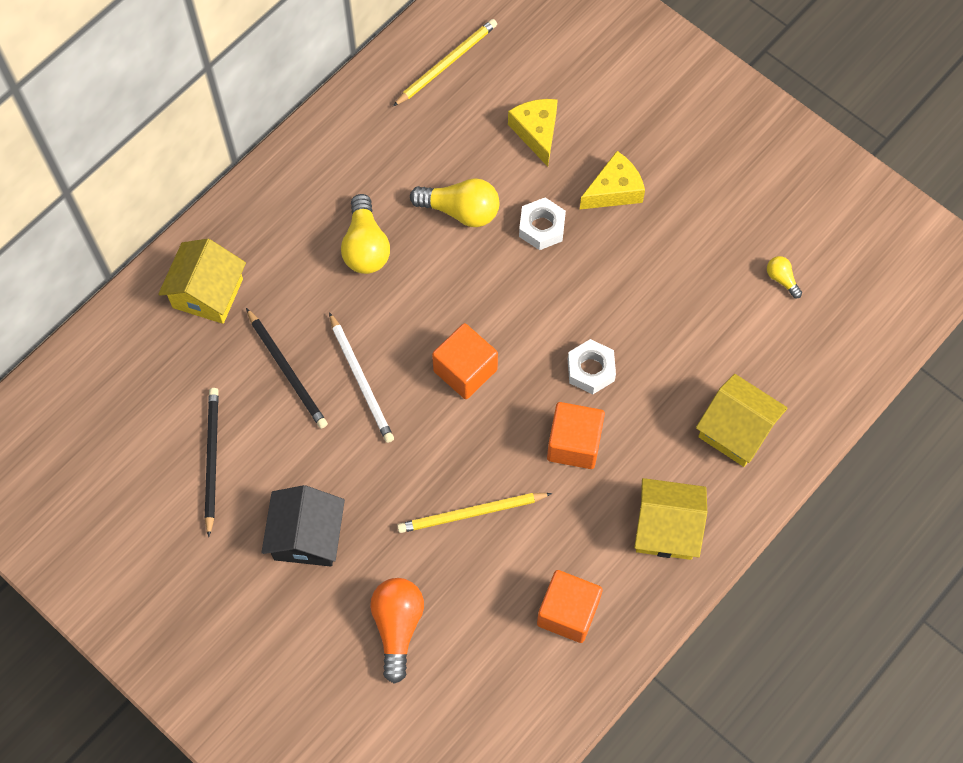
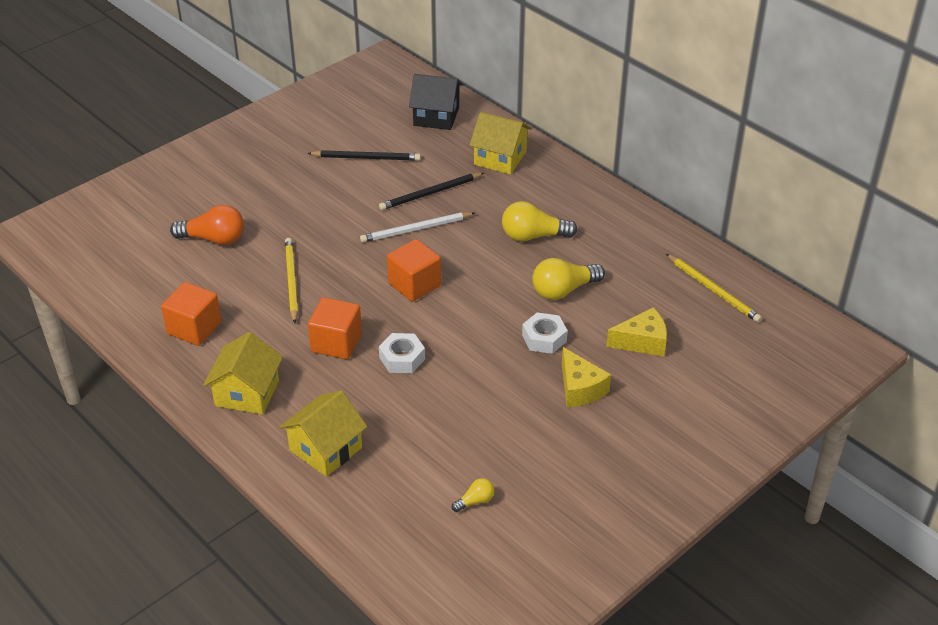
camera: 95 degrees right, 25 degrees down
black house [261,485,345,567] -> black house moved to [409,74,463,130]
yellow light bulb [410,178,500,227] -> yellow light bulb turned 45 degrees clockwise [532,258,605,300]

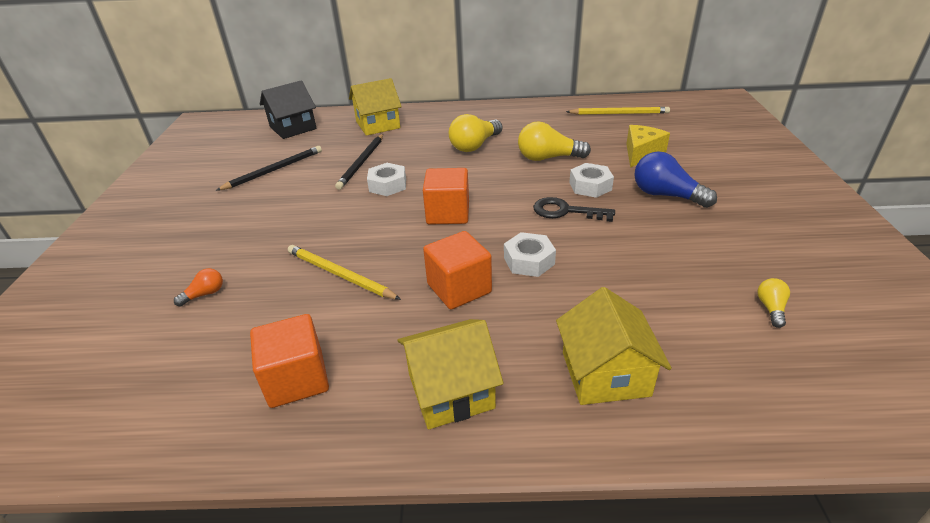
camera: 45 degrees left, 5 degrees down
orange light bulb [170,205,244,245] -> orange light bulb [174,268,223,307], size x0.51
yellow house [203,332,283,415] -> yellow house turned 75 degrees counterclockwise [397,319,504,430]
white pencil [360,212,475,243] -> white nut [367,163,406,196]
yellow light bulb [532,258,605,300] -> yellow light bulb turned 75 degrees clockwise [518,121,591,161]
yellow cheese [562,347,611,407] -> blue light bulb [634,151,717,208]
none -> black key [533,197,615,222]

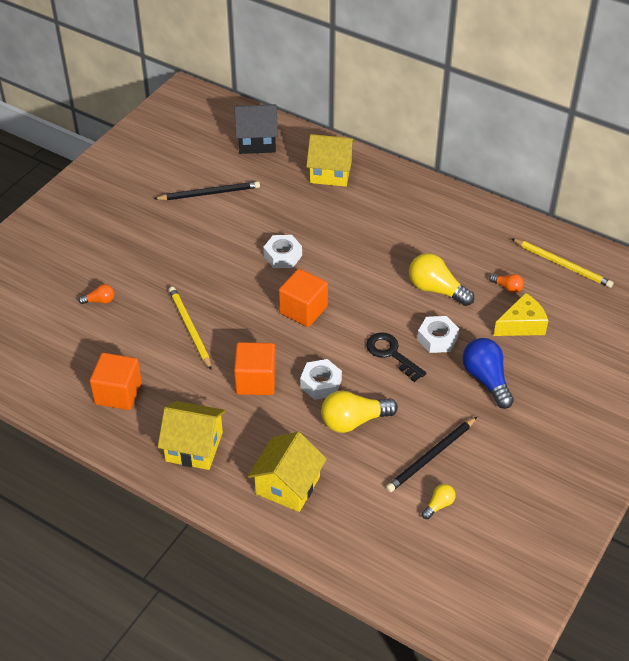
camera: 30 degrees right, 10 degrees up
black pencil [335,134,383,190] -> black pencil moved to [386,417,477,492]
yellow light bulb [449,114,502,152] -> yellow light bulb moved to [321,390,398,433]
none -> orange light bulb [489,274,524,293]

